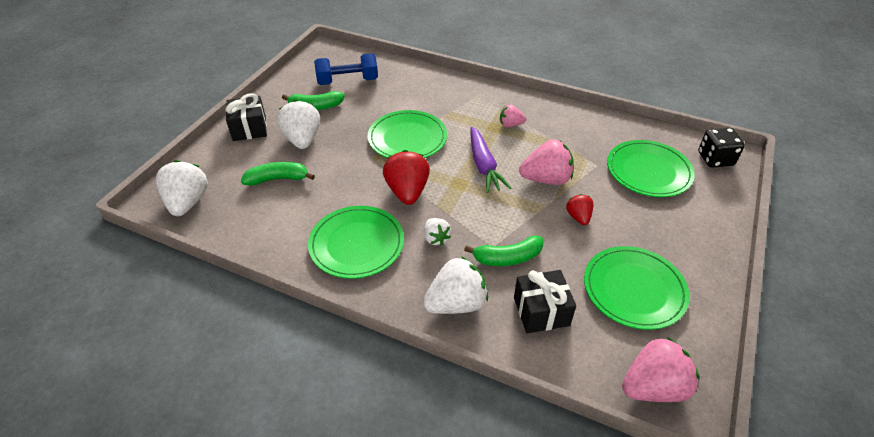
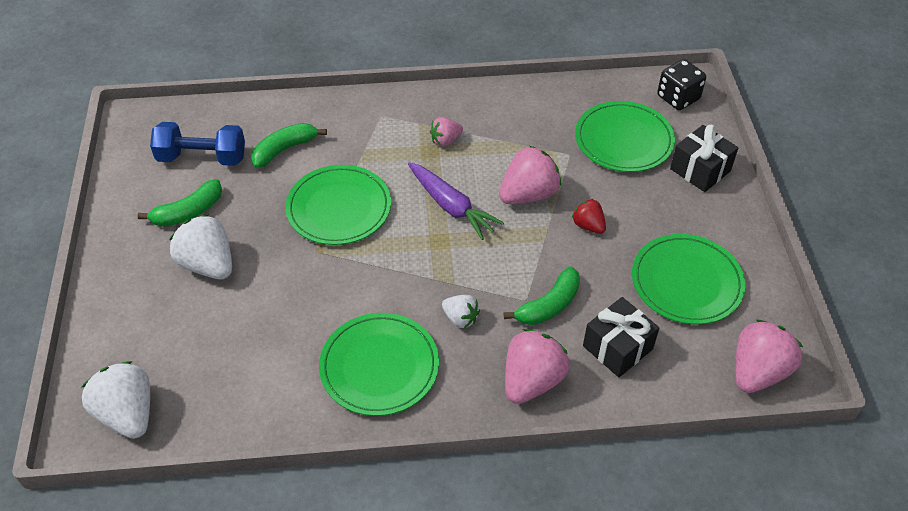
camera: 30 degrees left, 5 degrees up
black gift [226,93,267,141] -> black gift moved to [670,125,739,192]
green banana [241,162,315,186] -> green banana moved to [251,123,327,168]
blue dumbbell [314,53,378,85] -> blue dumbbell turned 45 degrees clockwise [150,122,245,166]
red strawberry [383,150,430,205] -> none
white strawberry [423,256,488,314] -> pink strawberry [505,329,569,404]

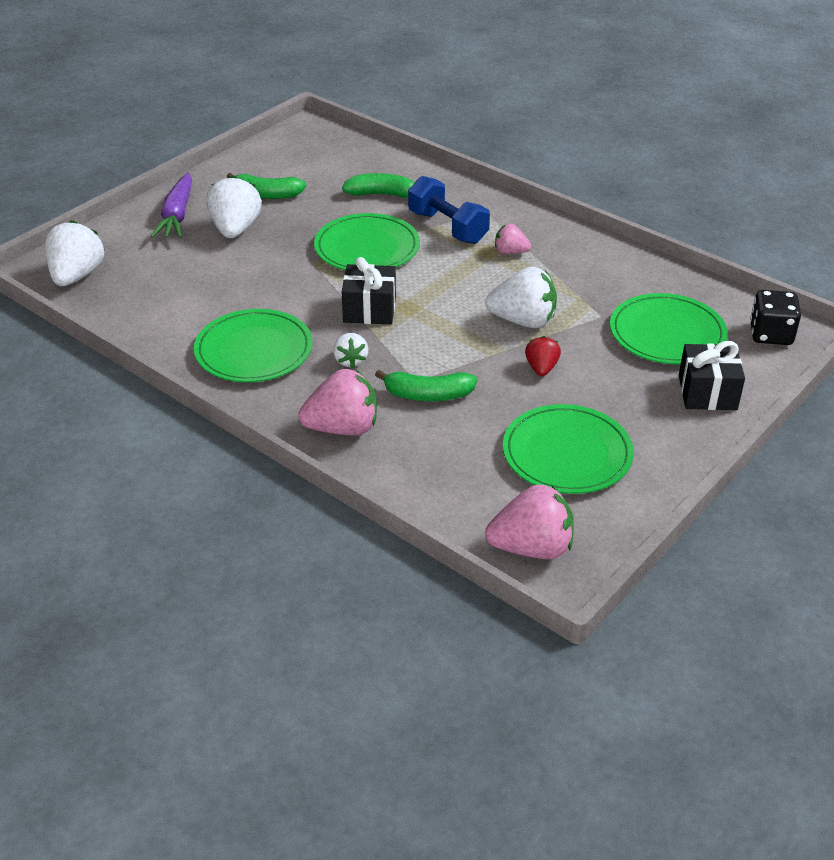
camera: 45 degrees right, 10 degrees down
blue dumbbell [150,122,245,166] -> blue dumbbell moved to [408,176,490,244]
purple carrot [408,162,504,240] -> purple carrot moved to [151,173,192,238]
pink strawberry [499,146,561,204] -> white strawberry [485,267,557,328]
black gift [583,297,659,377] -> black gift moved to [342,257,396,324]

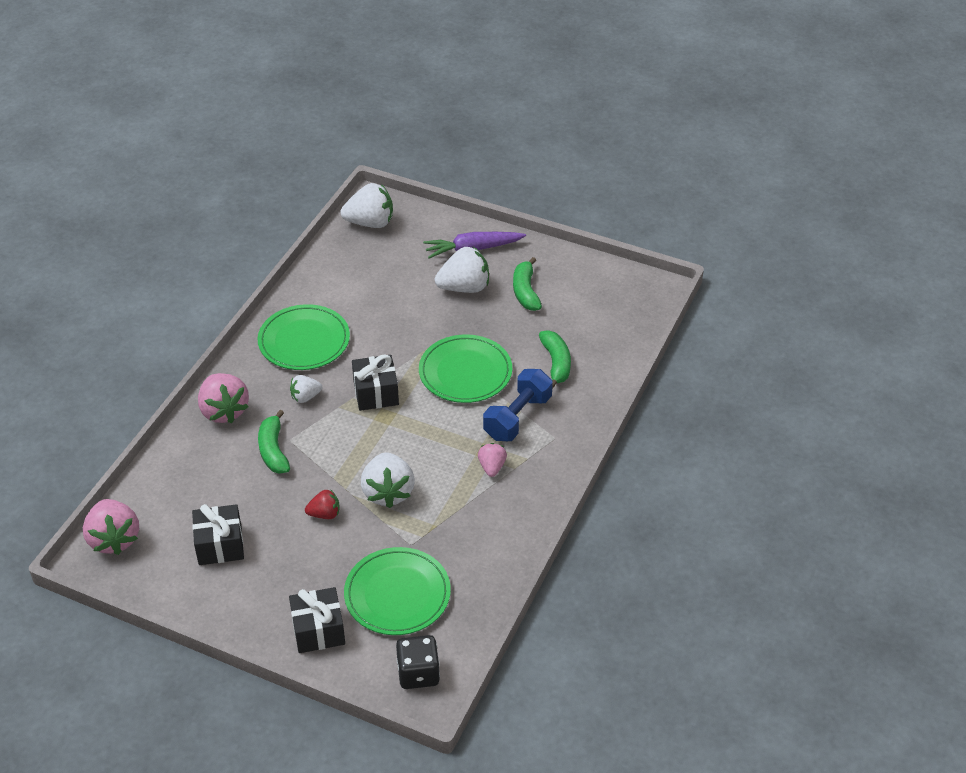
camera: 75 degrees right, 5 degrees up
green plate [503,404,634,494] -> black gift [192,504,244,565]

